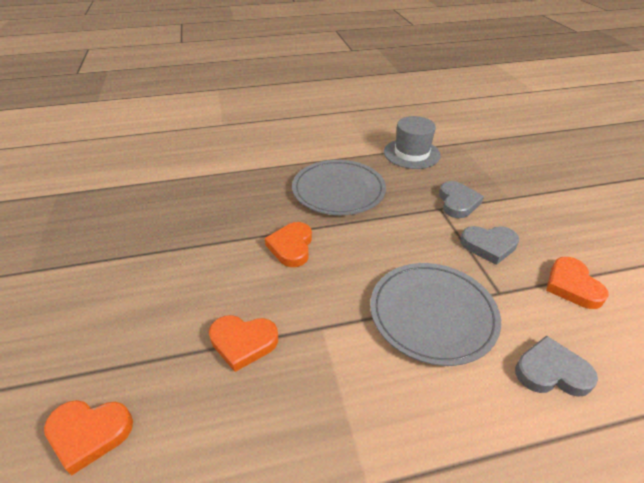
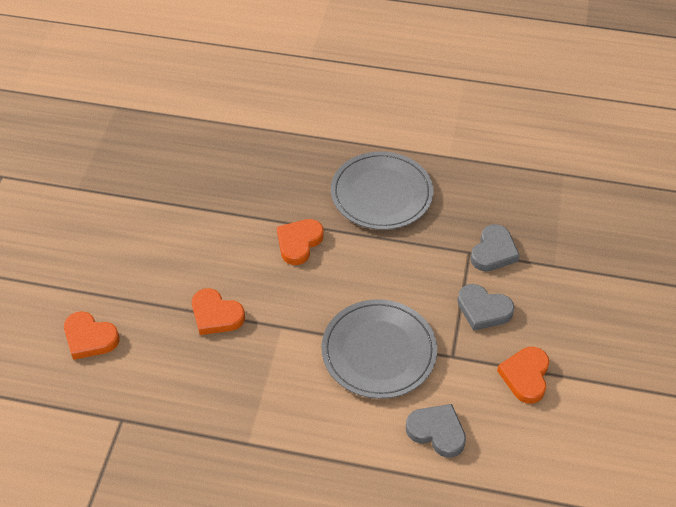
camera: 25 degrees right, 10 degrees up
grey hat [384,116,441,169] -> none

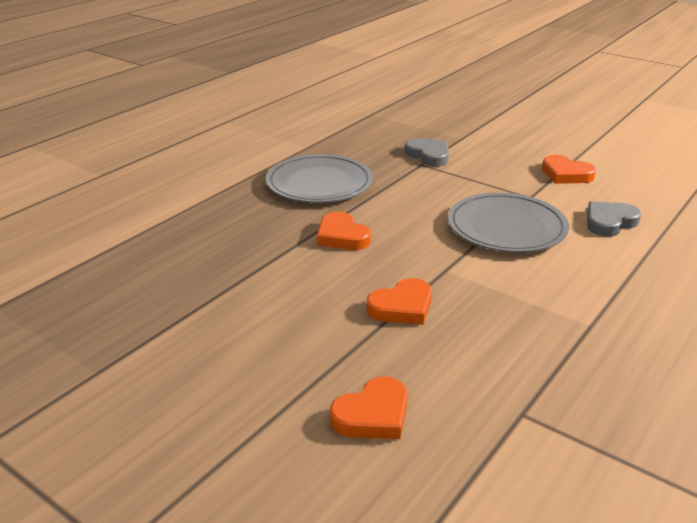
camera: 65 degrees left, 20 degrees down
grey heart [457,284,514,331] -> none

